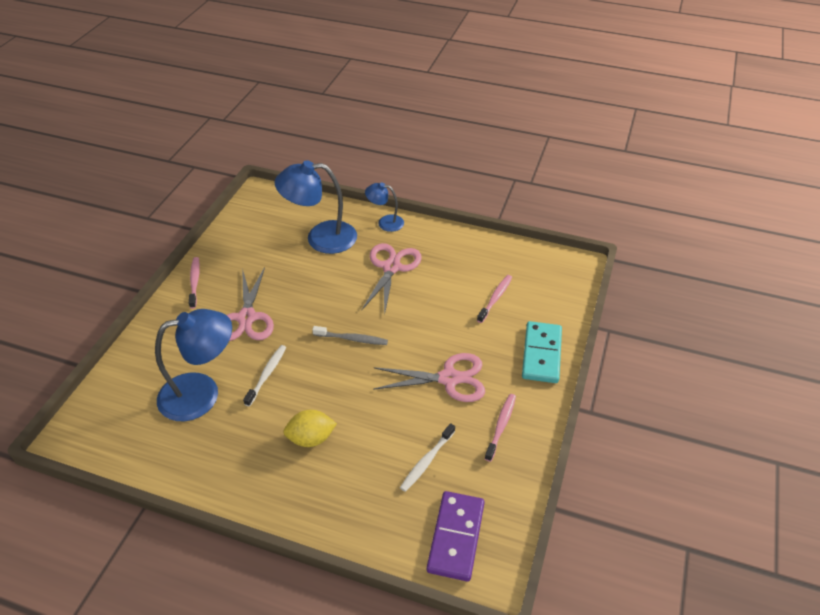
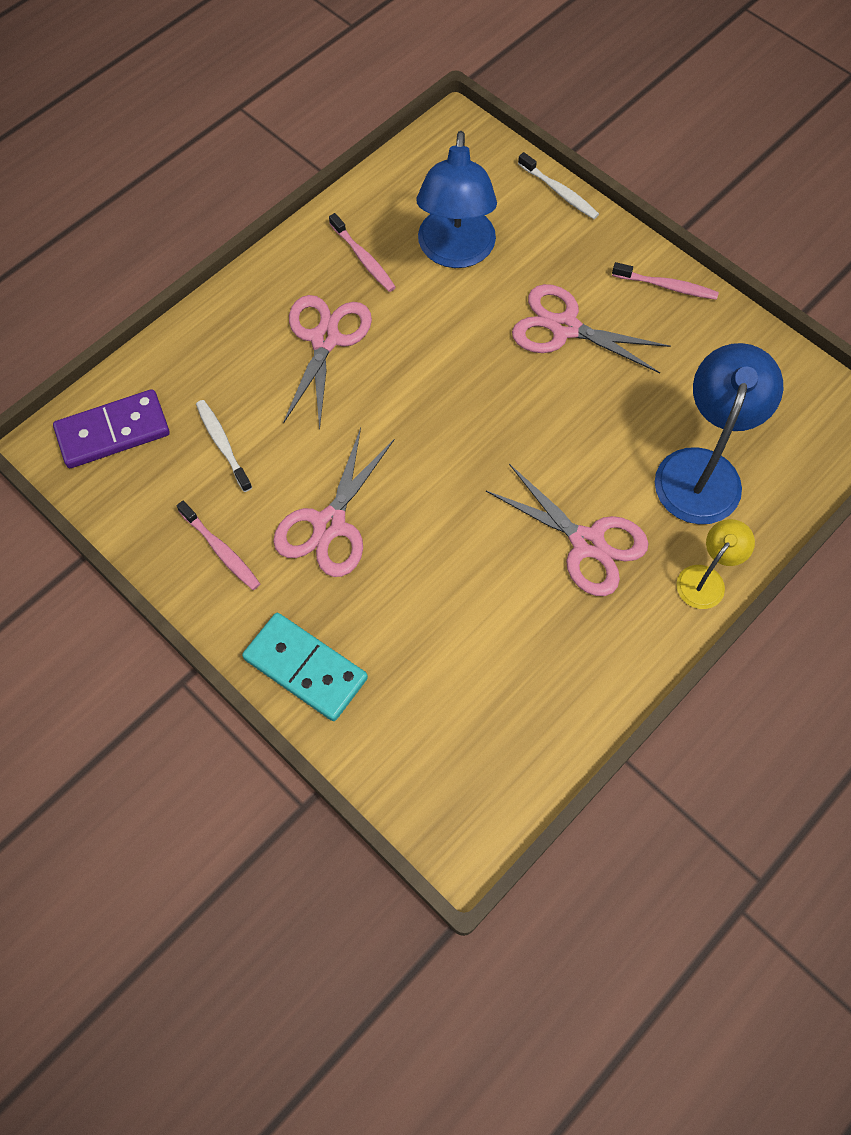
camera: 115 degrees right, 20 degrees up
white toothbrush [243,345,286,407] -> white toothbrush moved to [518,152,599,219]
yellow lemon [283,410,337,447] -> pink scissors [283,295,372,430]
grey toothbrush [312,326,388,345] -> none
blue lamp [365,182,404,232] -> yellow lamp [676,519,755,609]
purple domino [427,491,485,582] -> purple domino turned 60 degrees counterclockwise [53,389,170,468]
pink toothbrush [477,275,512,323] -> pink toothbrush moved to [329,213,396,292]

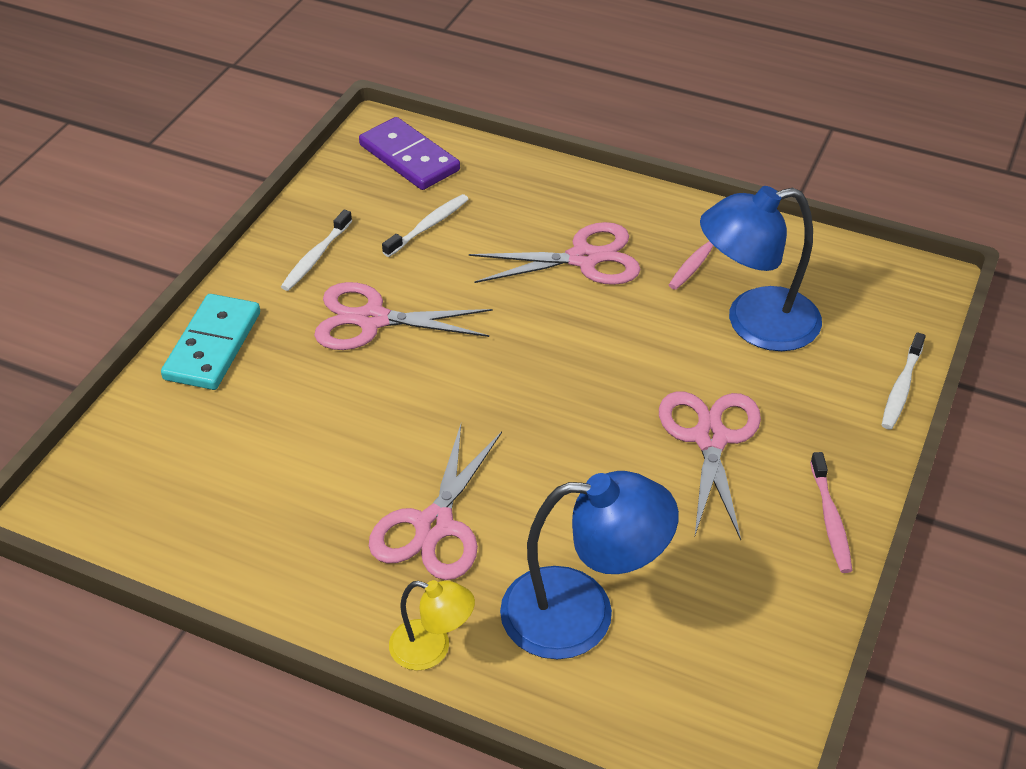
camera: 70 degrees right, 20 degrees down
pink toothbrush [176,501,260,590] -> white toothbrush [281,210,352,291]

